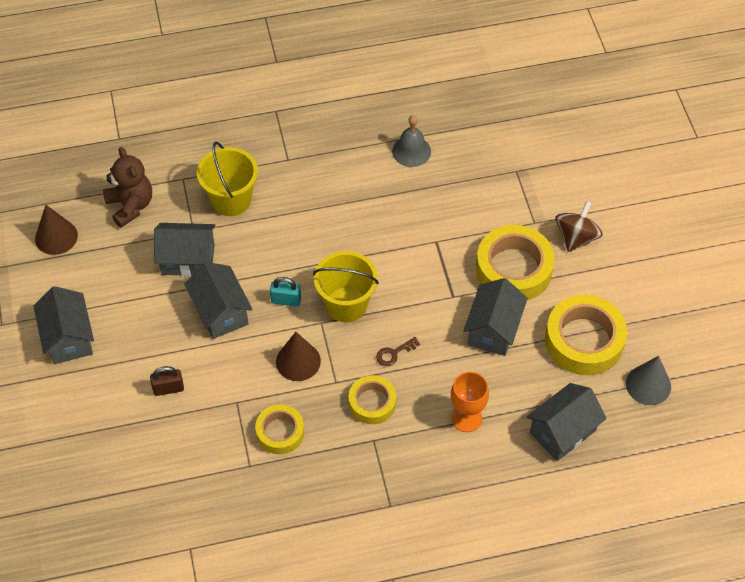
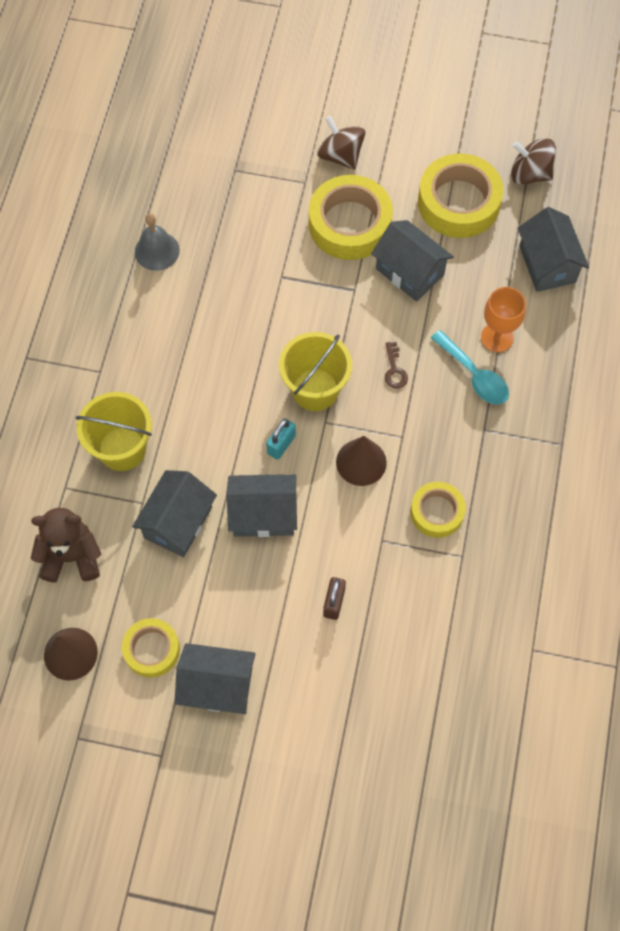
camera: 65 degrees left, 10 degrees up
yellow tape [349,375,396,424] -> yellow tape moved to [122,618,180,678]
grey cone [626,356,671,405] -> brown spinning top [511,138,556,185]
none -> turquoise spoon [431,330,509,405]

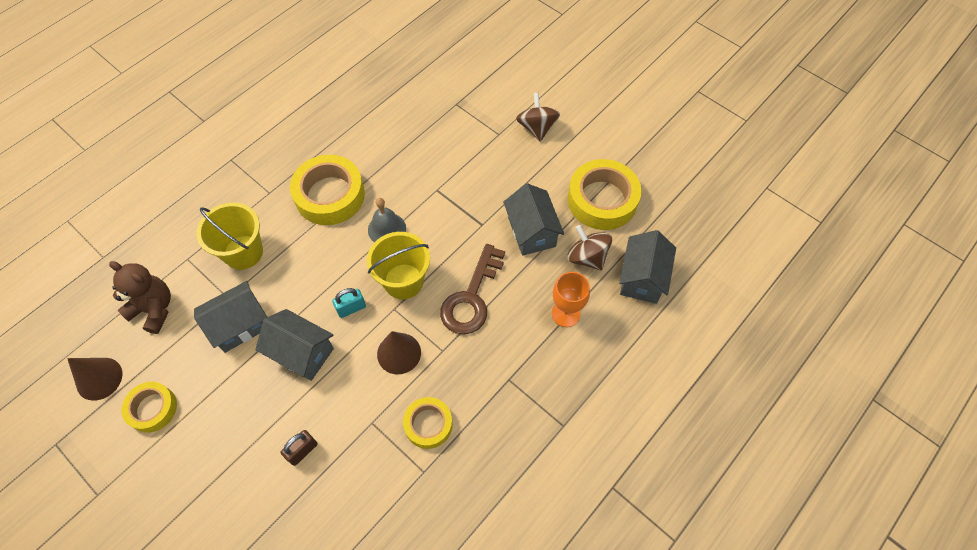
camera: 30 degrees right, 5 degrees down
grey bell [135,214,180,271] -> grey bell moved to [368,198,406,242]
grey house [174,643,256,714] -> none
yellow tape [309,175,393,260] -> yellow tape moved to [290,155,365,225]
brown key [385,342,408,389] -> brown key [440,244,505,335], size x2.31
turquoise spoon [431,330,509,405] -> none
brown spinning top [511,138,556,185] -> brown spinning top moved to [567,225,612,270]

